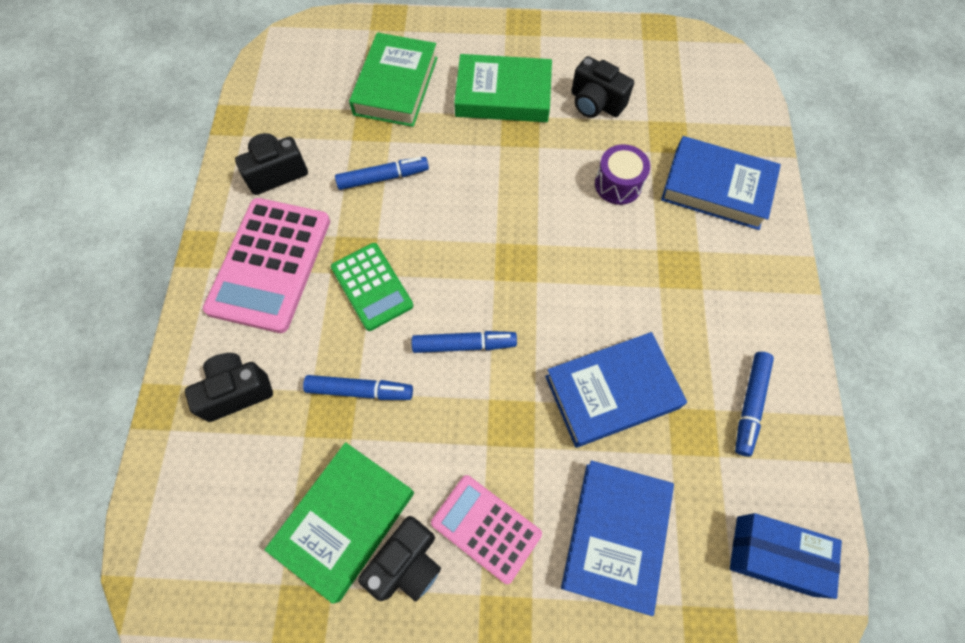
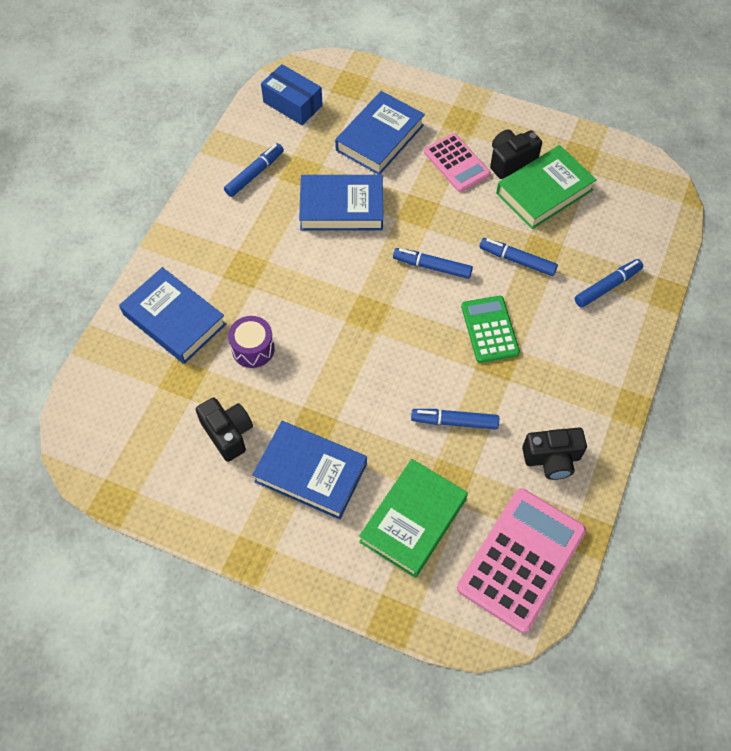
camera: 160 degrees left, 5 degrees down
black camera [185,353,273,422] -> blue marker [575,259,643,307]
pink calculator [203,198,330,333] -> pink calculator moved to [457,488,586,633]
green book [454,54,552,122] -> blue book [252,421,367,520]

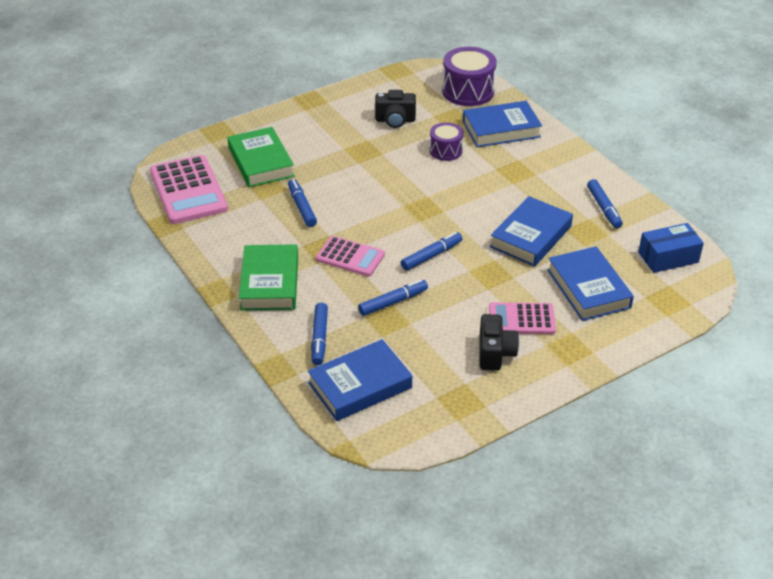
camera: 125 degrees right, 20 degrees down
blue book [252,421,367,520] -> blue book moved to [308,339,412,421]
blue marker [411,409,499,429] -> blue marker turned 60 degrees counterclockwise [288,179,317,227]
green calculator [461,296,520,363] -> pink calculator [316,236,385,277]
green book [496,145,597,229] -> green book moved to [239,244,298,311]
black camera [522,427,587,480] -> none
none -> purple drum [442,47,497,106]

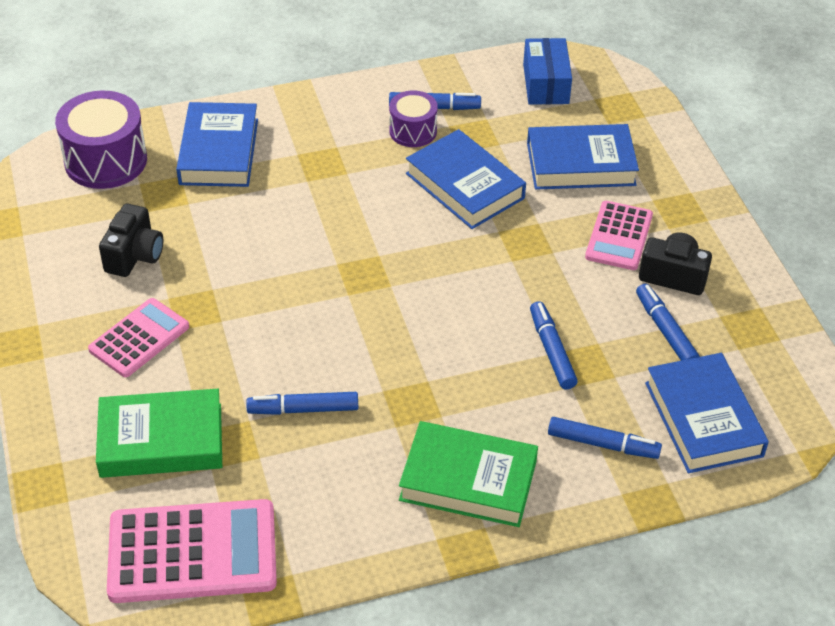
camera: 75 degrees left, 5 degrees up
pink calculator [316,236,385,277] -> pink calculator moved to [88,298,189,377]
blue marker [401,232,463,271] -> blue marker moved to [636,284,700,361]
purple drum [429,122,464,161] -> purple drum moved to [389,90,438,147]

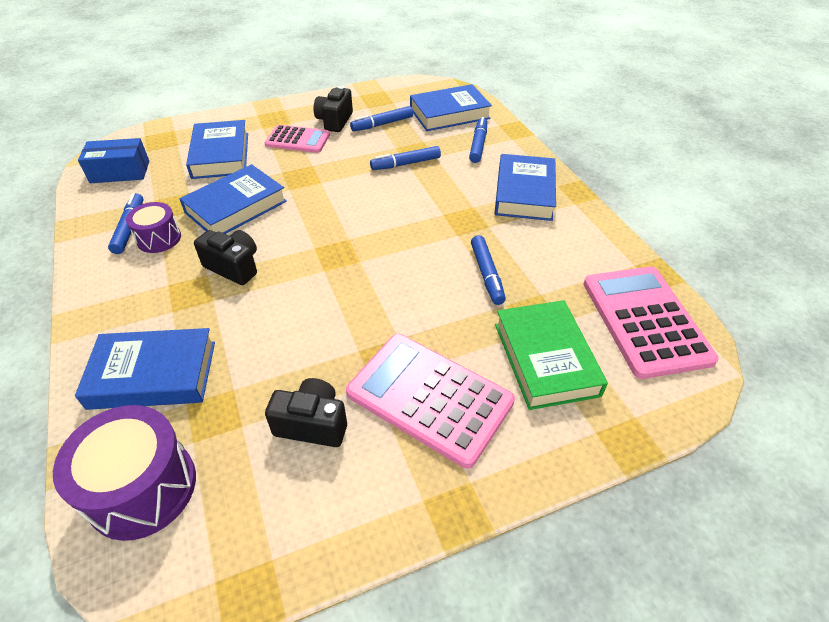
camera: 95 degrees left, 0 degrees up
pink calculator [88,298,189,377] -> pink calculator [346,334,515,468], size x1.63
green book [399,421,538,527] -> blue book [495,154,556,221]
none -> black camera [194,230,257,285]

